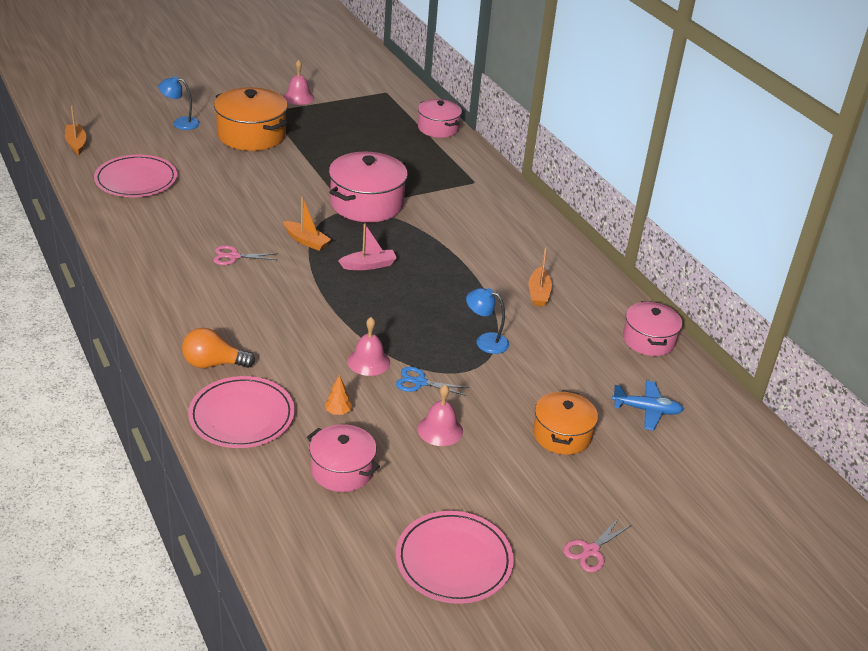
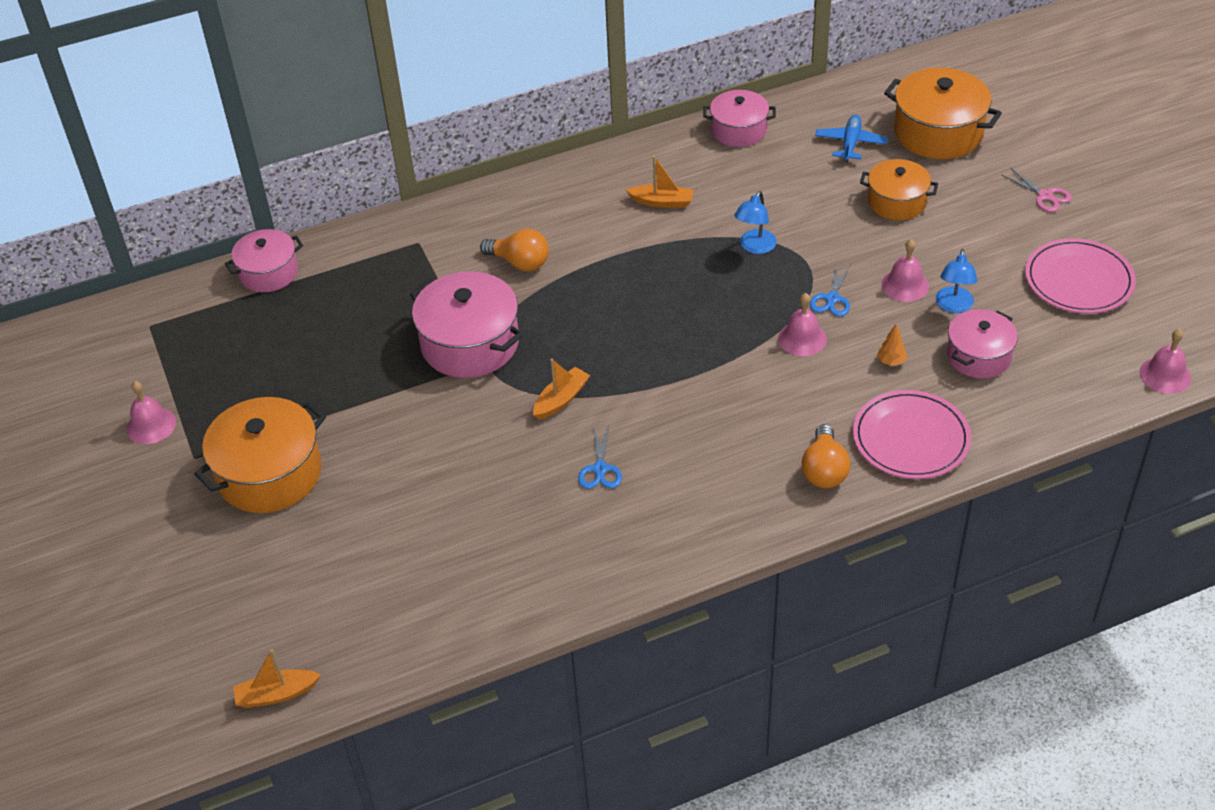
camera: 80 degrees left, 10 degrees up
pink plate [94,155,177,197] -> none
blue lamp [158,76,200,130] -> blue lamp moved to [936,249,977,313]
pink scissors [213,245,278,265] -> blue scissors [578,425,622,489]
pink boat [338,223,397,270] -> none
none -> orange light bulb [480,229,549,271]
none -> orange pot [884,68,1002,159]
none -> pink bell [1139,329,1191,394]

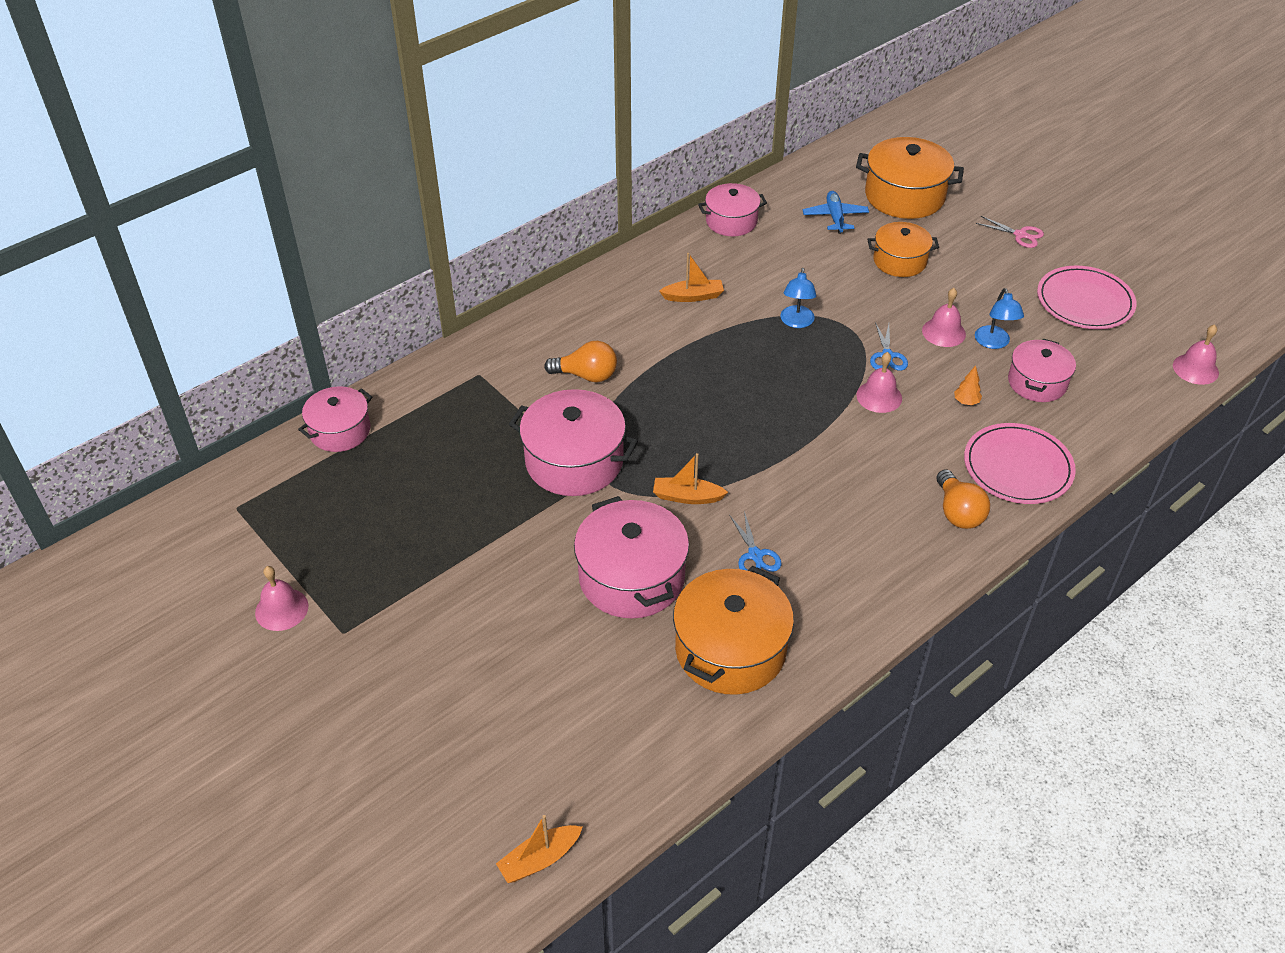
camera: 20 degrees left, 0 degrees up
orange pot [194,397,326,513] -> orange pot moved to [673,566,794,695]
orange boat [533,359,590,420] -> orange boat turned 105 degrees counterclockwise [653,453,728,504]
none -> pink pot [574,496,689,618]

